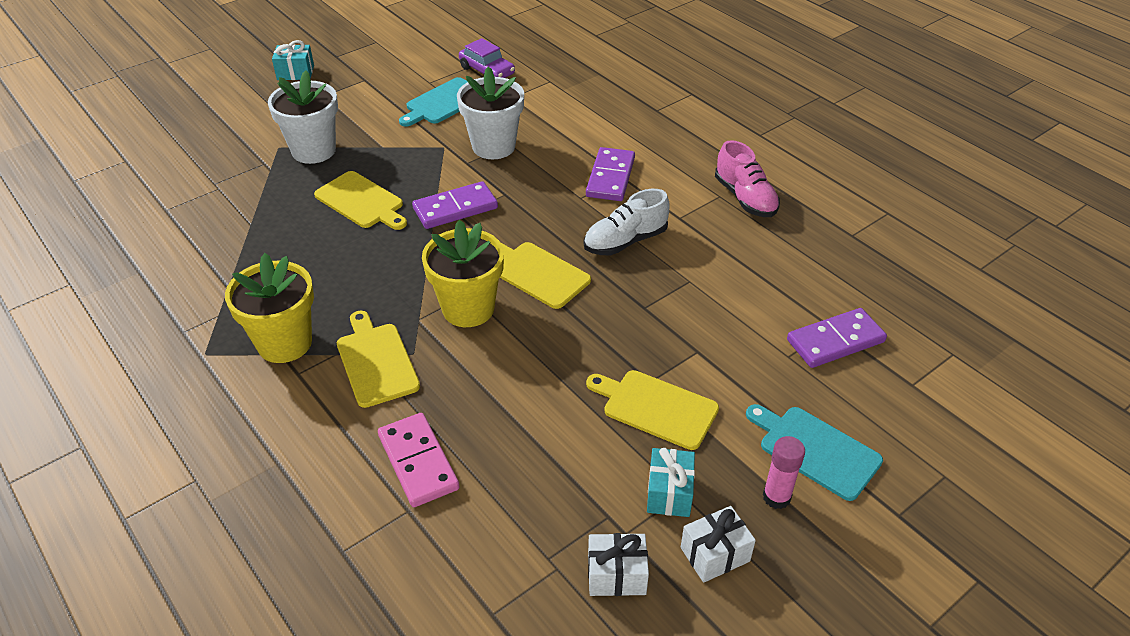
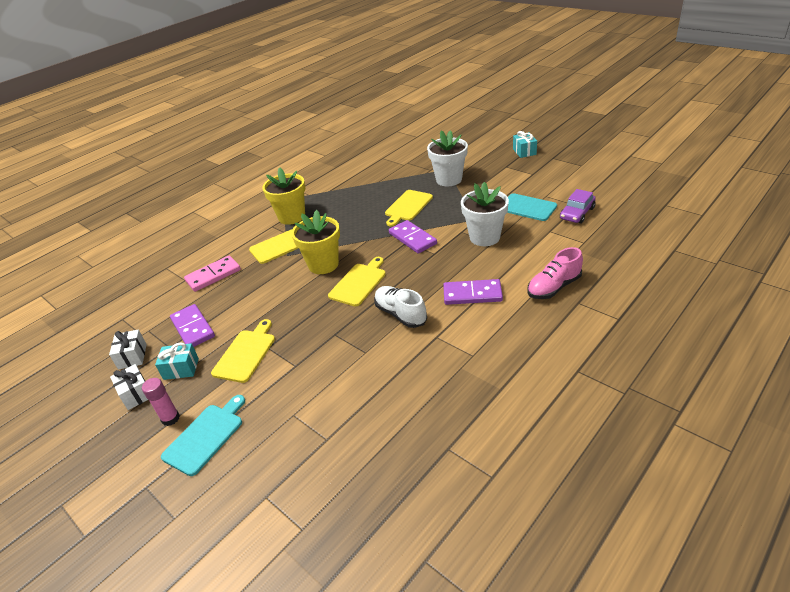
camera: 85 degrees right, 5 degrees down
pink shoe [715,140,780,217] -> pink shoe moved to [527,247,583,299]
purple domino [787,308,887,368] -> purple domino moved to [170,304,215,347]

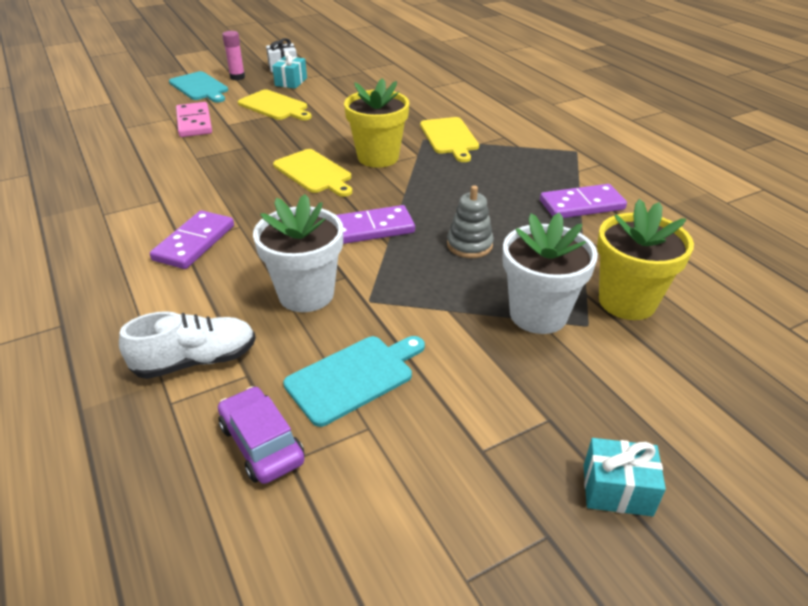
camera: 105 degrees right, 0 degrees up
white gift [109,330,147,370] -> none
purple domino [170,304,215,347] -> purple domino moved to [540,184,627,218]
pink domino [184,256,241,292] -> pink domino moved to [176,102,212,137]
yellow flower pot [262,167,305,225] -> yellow flower pot moved to [597,199,694,320]
white shoe [374,286,427,328] -> white shoe moved to [119,311,256,379]
yellow cutting board [385,190,433,227] -> grey stacking toy [447,185,494,258]
pink shoe [527,247,583,299] -> none

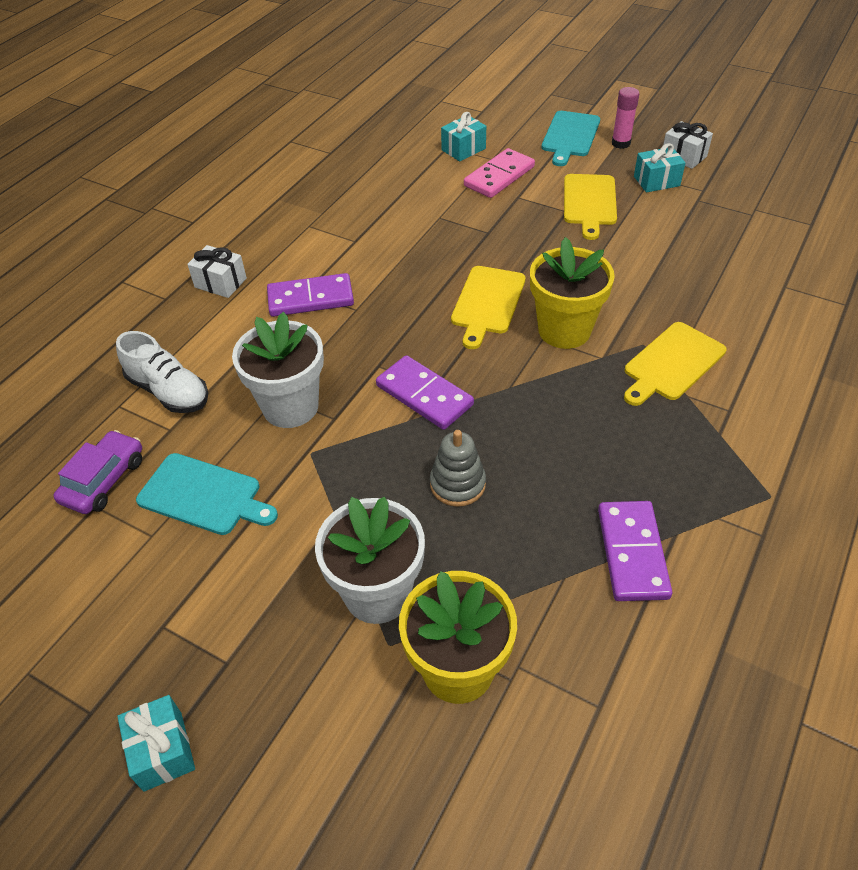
camera: 60 degrees right, 10 degrees up
purple domino [540,184,627,218] -> purple domino turned 45 degrees clockwise [598,501,672,601]
none -> white gift [187,245,247,298]
none -> turquoise gift [441,112,486,161]

